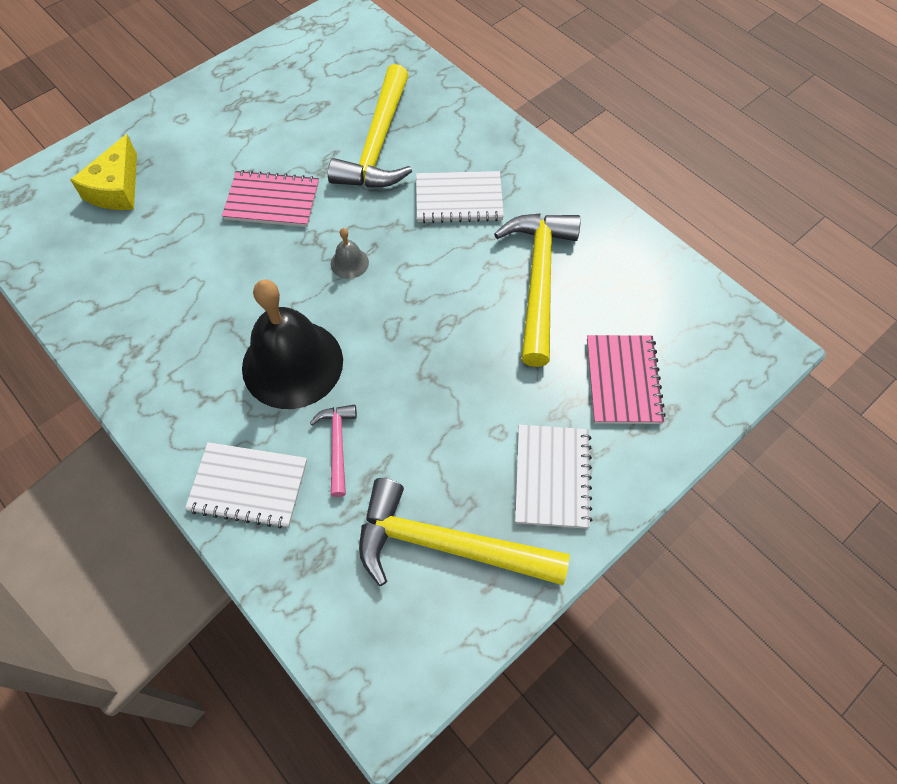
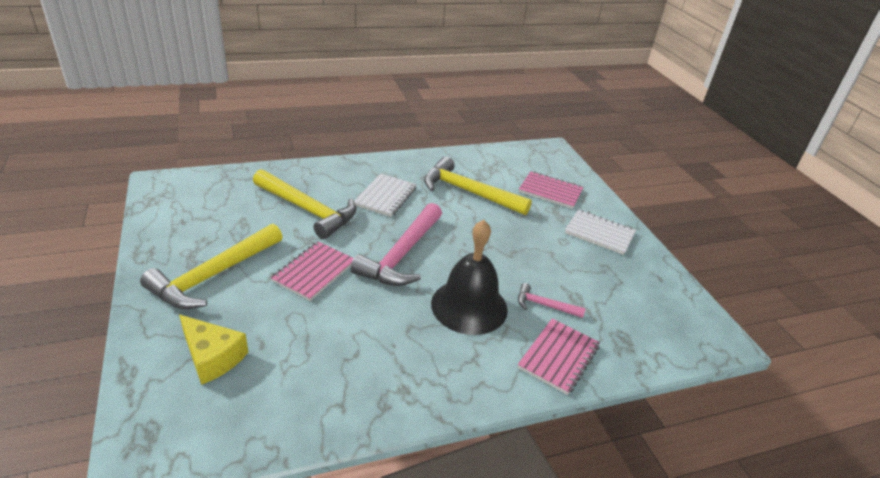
camera: 70 degrees left, 25 degrees down
white notebook [185,442,307,529] -> pink notebook [518,318,600,395]
grey bell [331,228,369,279] -> pink hammer [350,203,442,286]
yellow hammer [359,478,570,586] -> yellow hammer moved to [140,224,283,309]

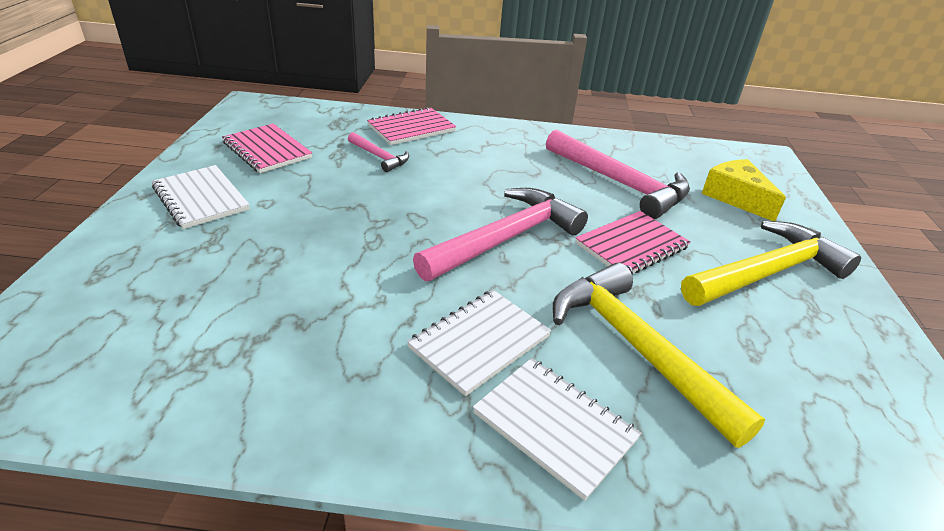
camera: 155 degrees left, 0 degrees up
yellow hammer [424,156,532,215] -> none
black bell [431,219,508,335] -> none
pink notebook [519,171,583,209] -> pink notebook moved to [222,124,312,173]
none -> white notebook [473,358,641,501]
none -> pink hammer [546,129,690,219]

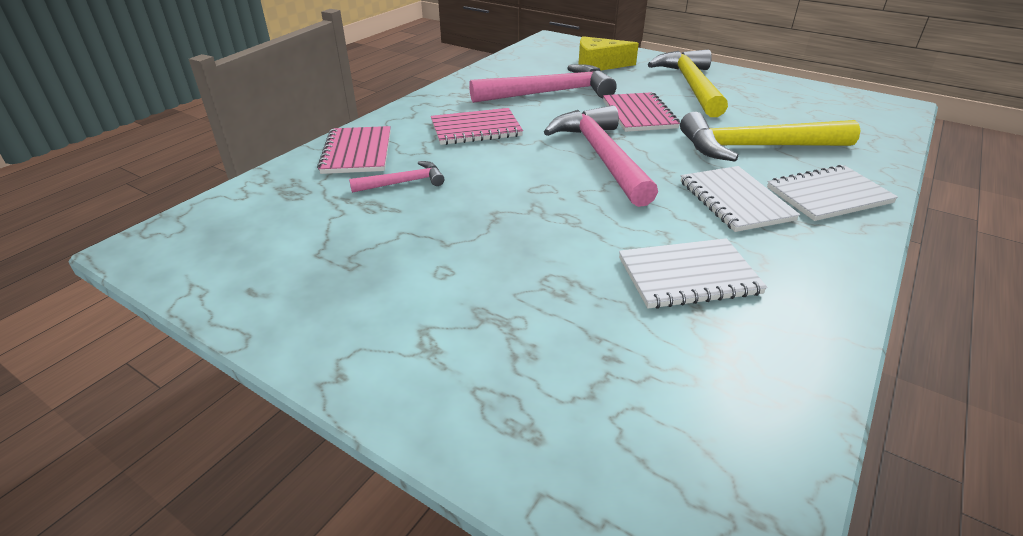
camera: 60 degrees left, 0 degrees up
white notebook [152,165,249,229] -> white notebook moved to [619,238,767,309]
pink notebook [222,124,312,173] -> pink notebook moved to [431,108,523,145]

